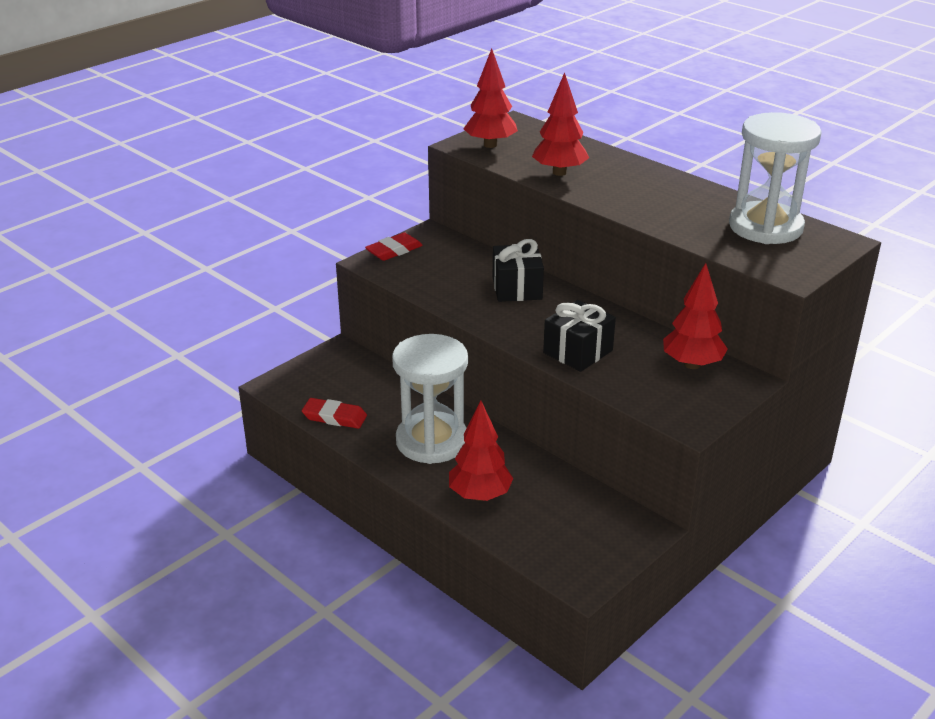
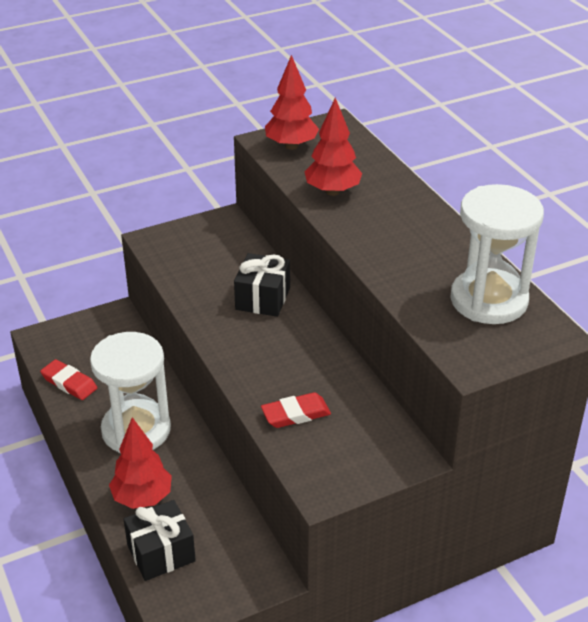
camera: 20 degrees right, 5 degrees up
red eraser [365,232,423,261] -> red eraser moved to [261,392,331,428]
black gift [543,300,616,372] -> black gift moved to [124,500,196,581]
red tree [663,263,728,369] -> none

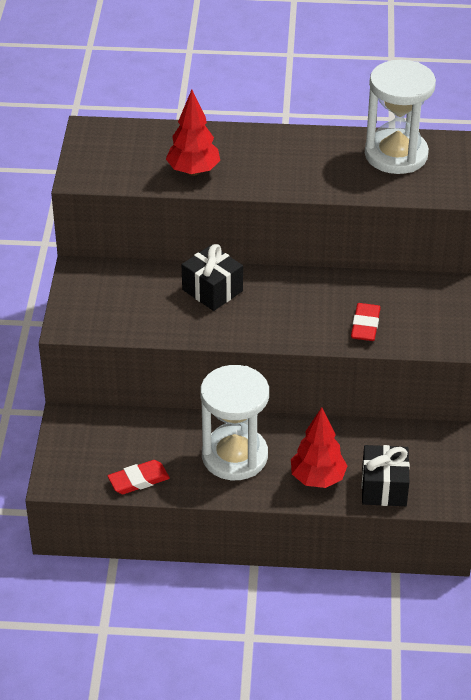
camera: 60 degrees left, 5 degrees up
red tree [265,55,319,150] -> none

